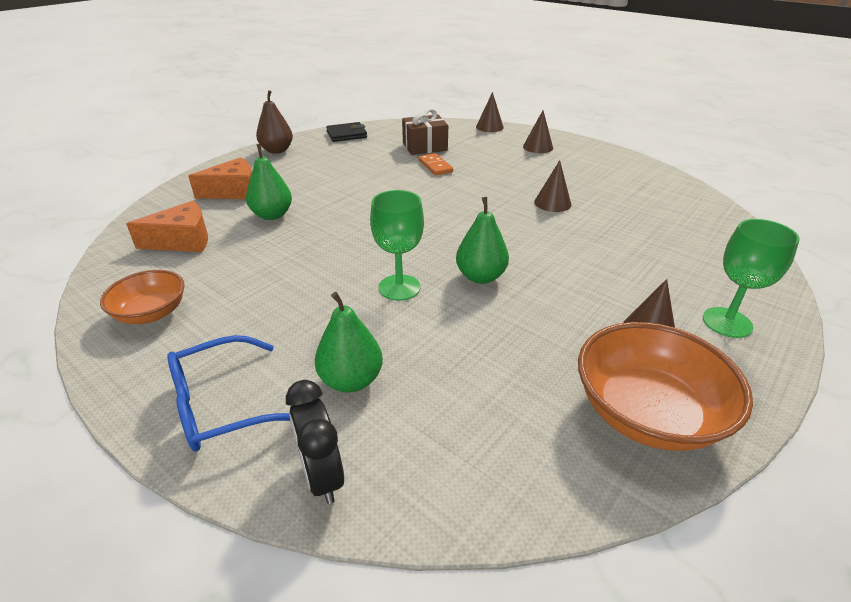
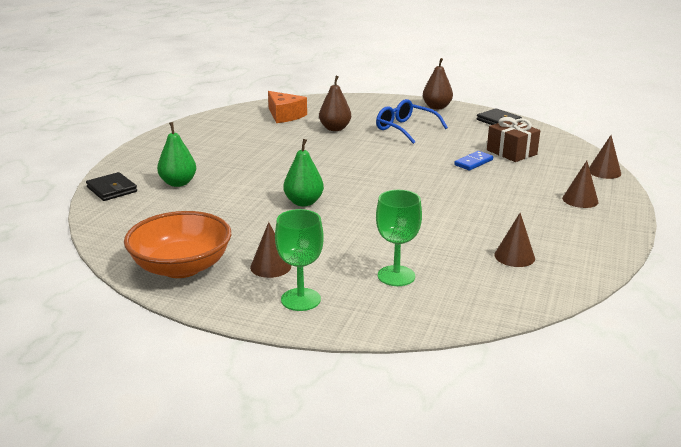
camera: 70 degrees right, 10 degrees down
orange bowl [100,270,185,324] -> none
blue glasses [168,335,290,451] -> blue glasses moved to [376,99,448,144]
orange cheese [188,157,252,199] -> none
green pear [246,144,292,220] -> brown pear [319,76,351,131]
black clock [286,380,344,504] -> black wallet [86,172,137,201]
green goblet [370,190,424,301] -> green goblet moved to [376,190,422,286]
orange domino [419,153,453,175] -> blue domino [454,151,493,170]
brown cone [534,160,571,212] -> brown cone moved to [494,213,535,267]

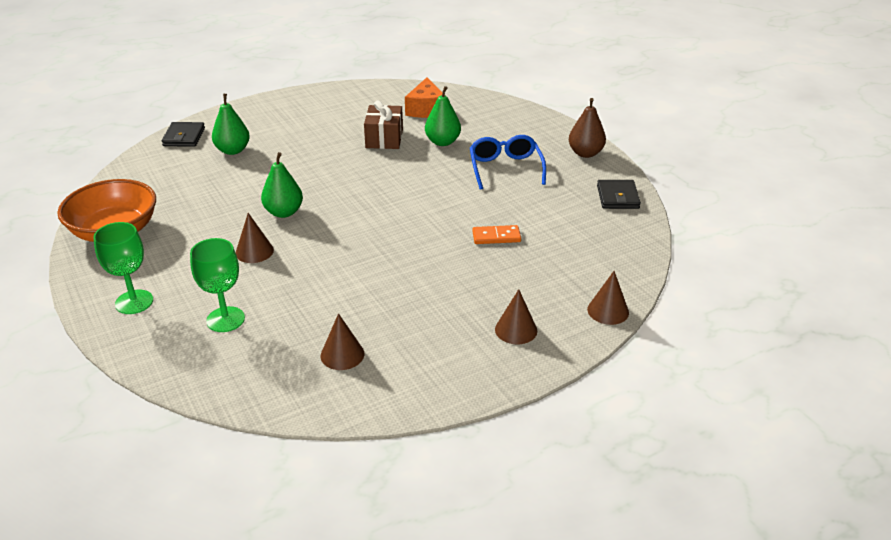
camera: 40 degrees right, 10 degrees up
brown cone [250,222,291,278] -> brown cone moved to [236,213,274,263]
brown pear [319,76,351,131] -> green pear [425,86,461,146]
blue domino [454,151,493,170] -> orange domino [472,225,521,244]
brown gift [487,117,540,162] -> brown gift moved to [364,101,403,149]

